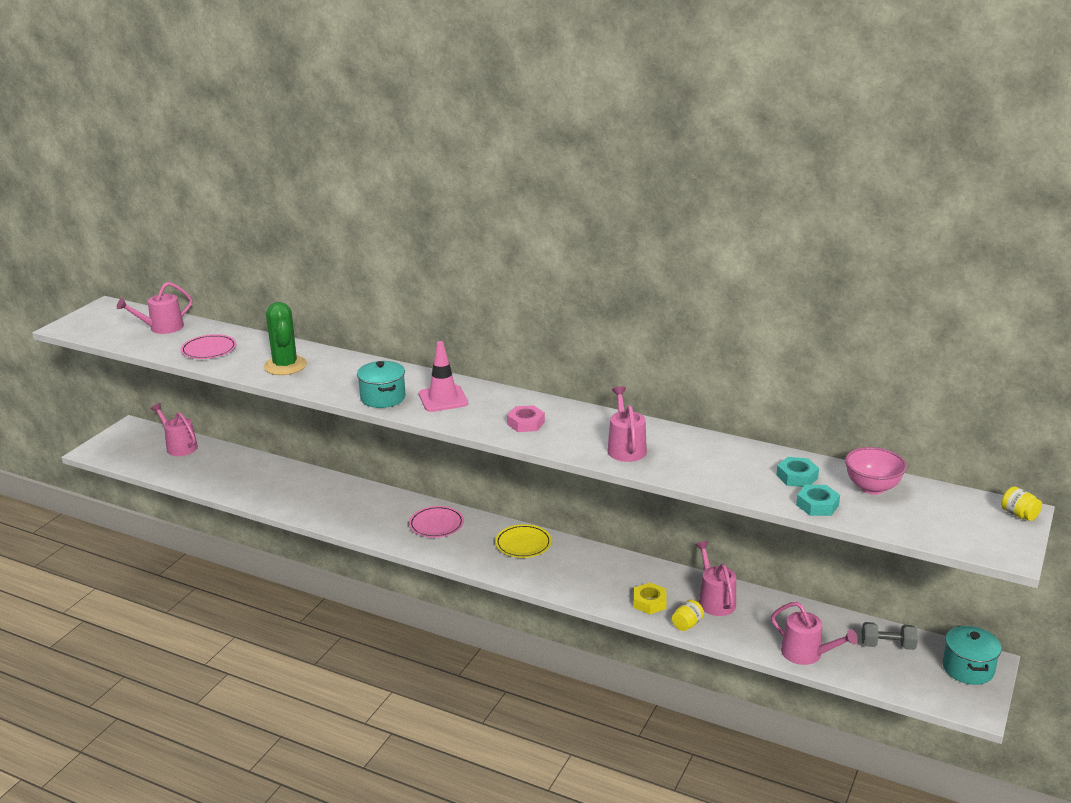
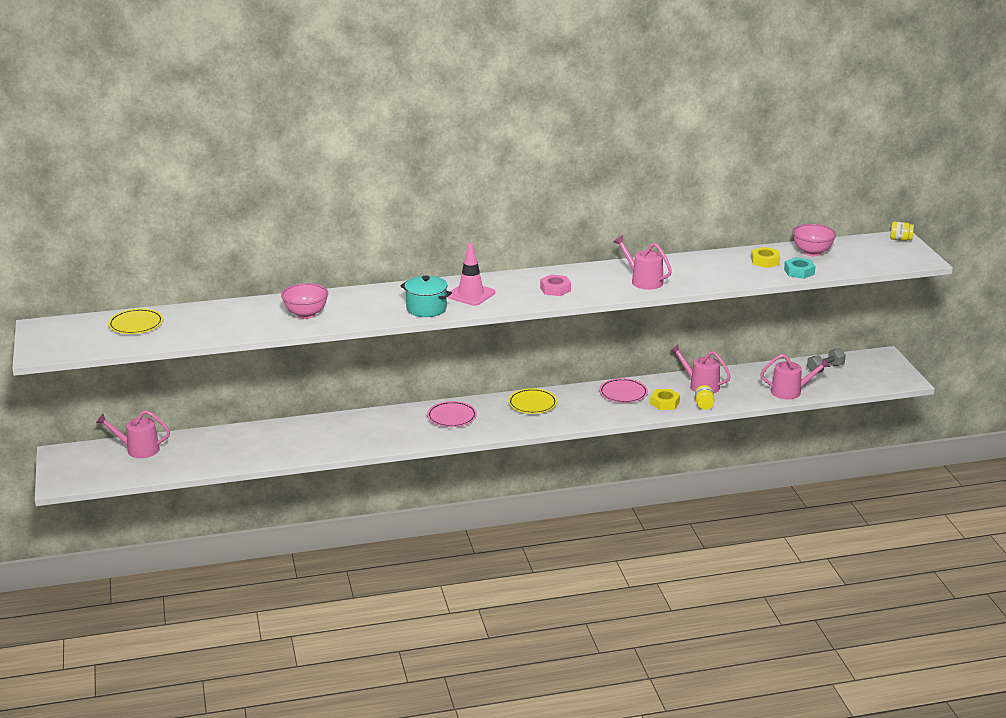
camera: 40 degrees left, 0 degrees up
pink watering can [117,282,193,334] -> yellow plate [108,309,163,334]
pink plate [181,334,237,359] -> pink plate moved to [599,378,648,403]
green cactus [264,302,307,375] -> pink bowl [281,283,328,319]
turquoise nut [777,457,819,487] -> yellow nut [751,247,780,268]
turquoise pot [943,626,1002,685] -> none

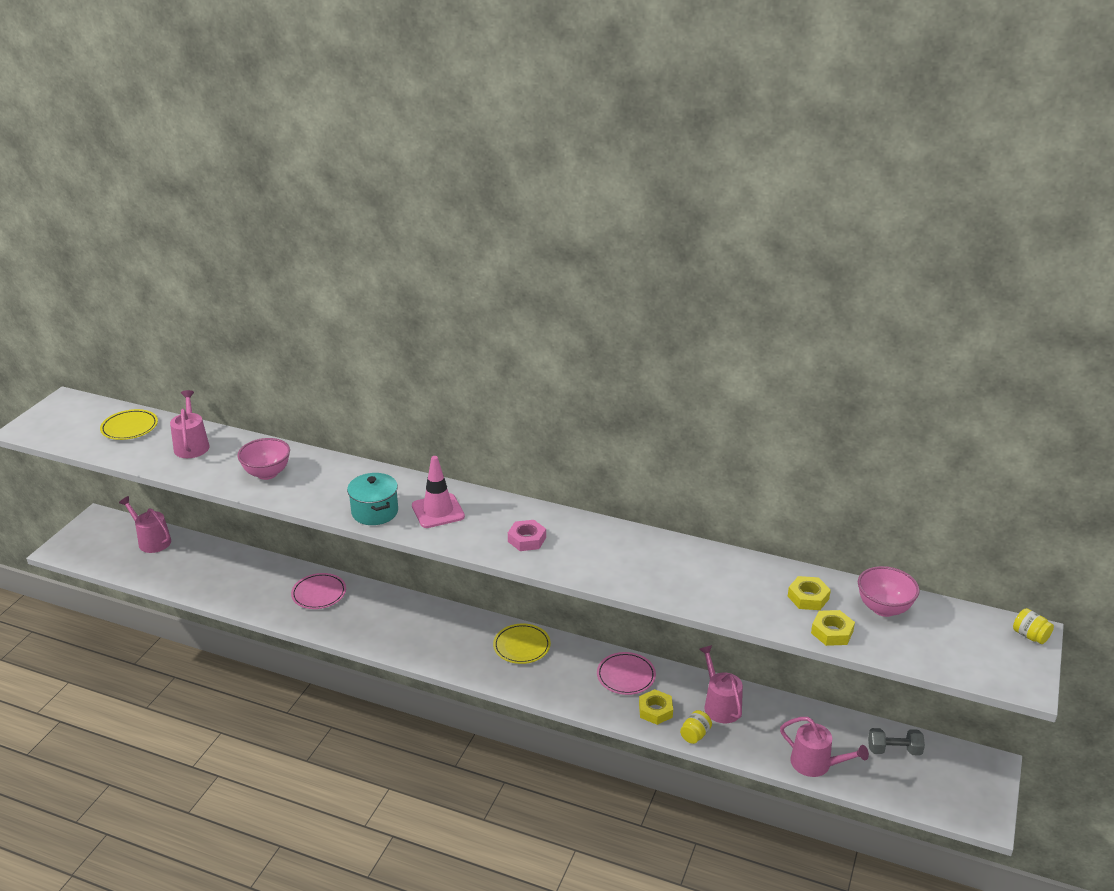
camera: 35 degrees right, 5 degrees up
pink plate [427,401,477,427] -> pink plate moved to [291,573,346,609]
pink watering can [614,235,672,290] -> pink watering can moved to [170,390,210,458]
turquoise nut [784,257,815,279] -> yellow nut [811,610,855,646]

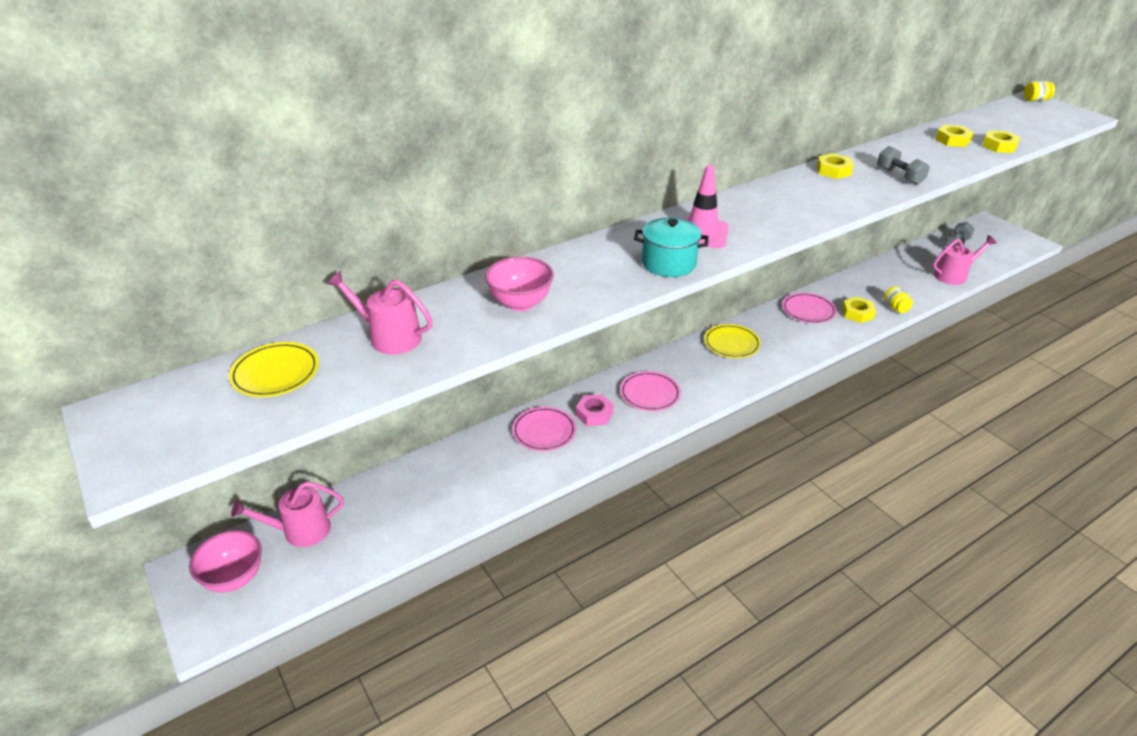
camera: 55 degrees left, 5 degrees up
pink nut [508,520,546,551] -> pink nut moved to [576,394,614,426]
pink watering can [699,645,743,723] -> none
pink bowl [858,566,920,617] -> pink bowl moved to [189,530,262,593]
none -> pink plate [620,371,681,411]
none -> yellow nut [816,153,854,179]
none -> grey dumbbell [877,146,930,185]

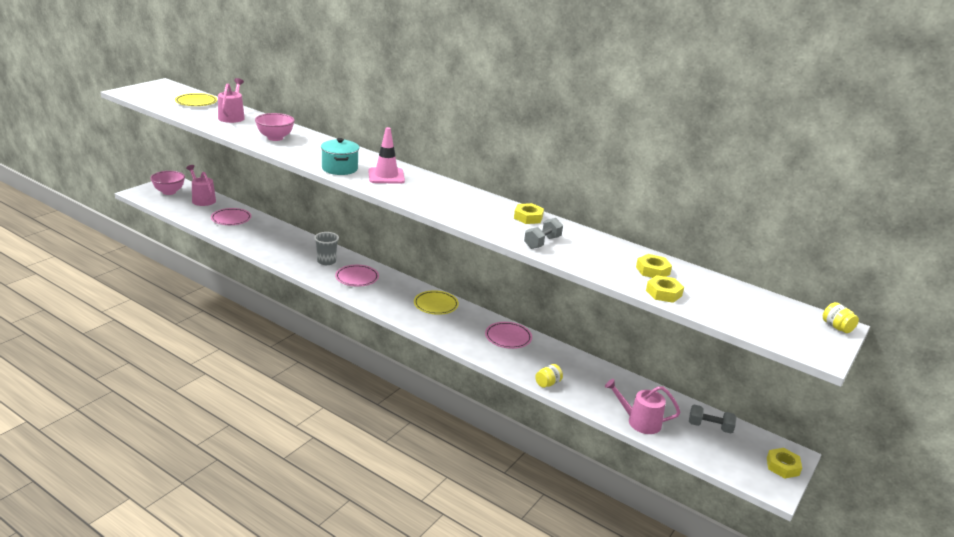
camera: 65 degrees right, 10 degrees down
pink plate [512,407,576,451] -> pink plate moved to [211,208,251,225]
pink nut [576,394,614,426] -> grey cup [314,232,339,265]
yellow nut [842,297,876,323] -> yellow nut moved to [767,448,802,478]
pink watering can [933,235,997,285] -> pink watering can turned 150 degrees clockwise [605,379,680,434]

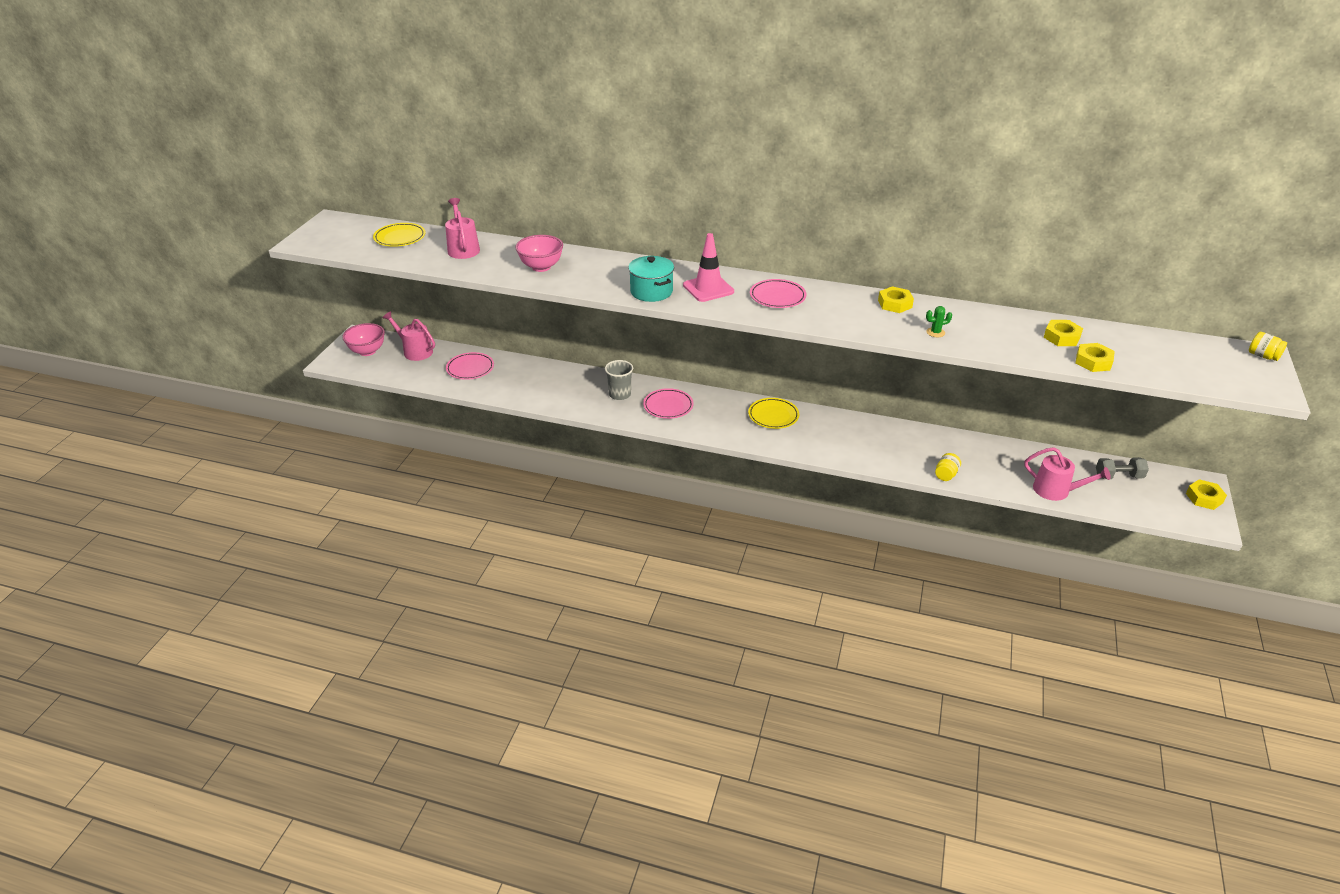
camera: 15 degrees left, 10 degrees up
pink plate [485,322,532,349] -> pink plate moved to [750,279,806,308]
grey dumbbell [524,218,563,249] -> green cactus [926,306,952,337]
pink watering can [605,379,680,434] -> pink watering can turned 150 degrees counterclockwise [1024,447,1111,501]

